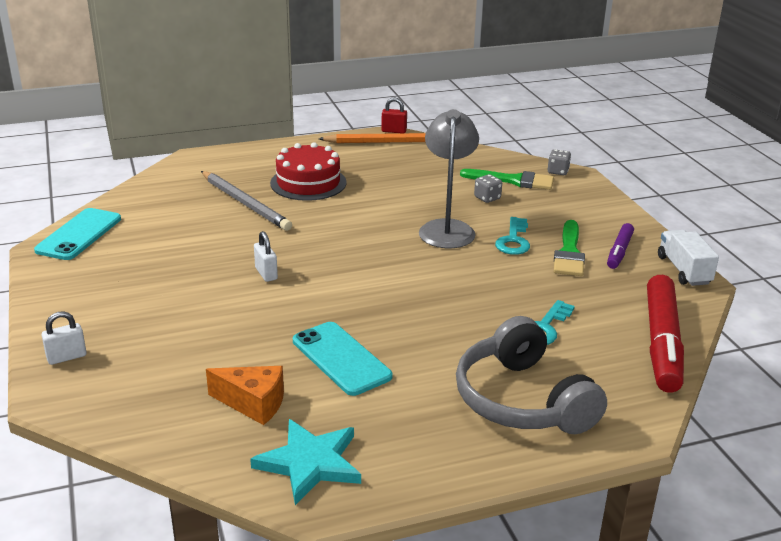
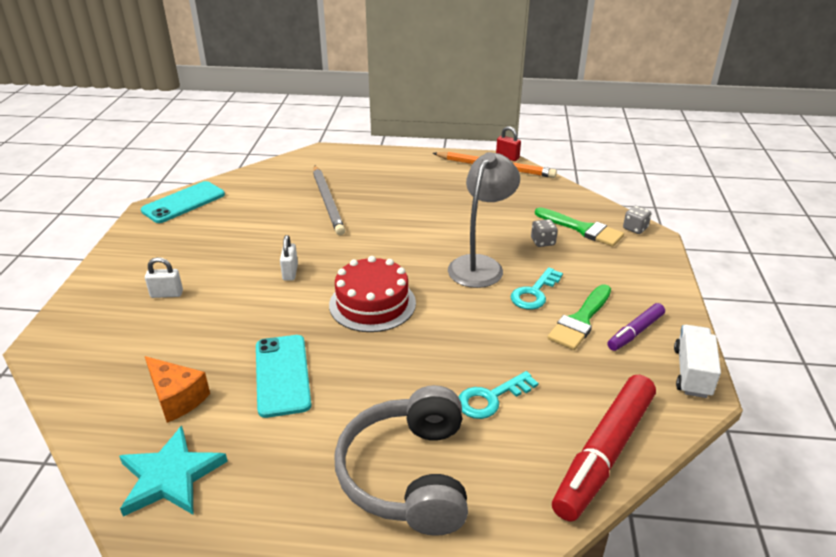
camera: 25 degrees right, 5 degrees up
white padlock [42,311,87,365] -> white padlock moved to [145,257,183,298]
red cake [270,142,347,201] -> red cake moved to [329,256,416,332]

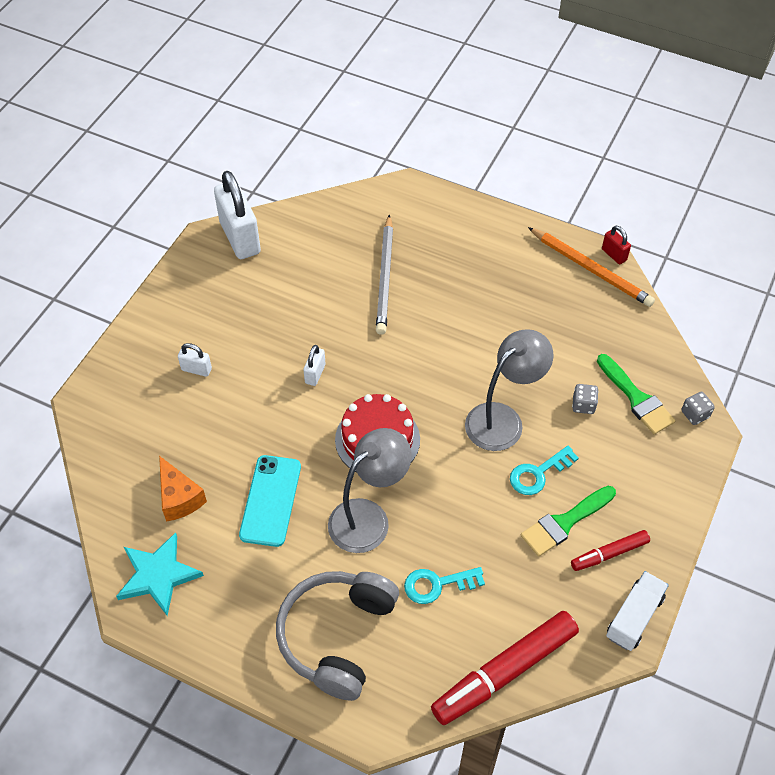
camera: 20 degrees right, 20 degrees up
turquoise phone [141,181,225,223] -> white padlock [214,171,261,259]
purple marker [607,303,665,351] -> red marker [571,530,650,571]
none -> grey lamp [328,428,412,553]

